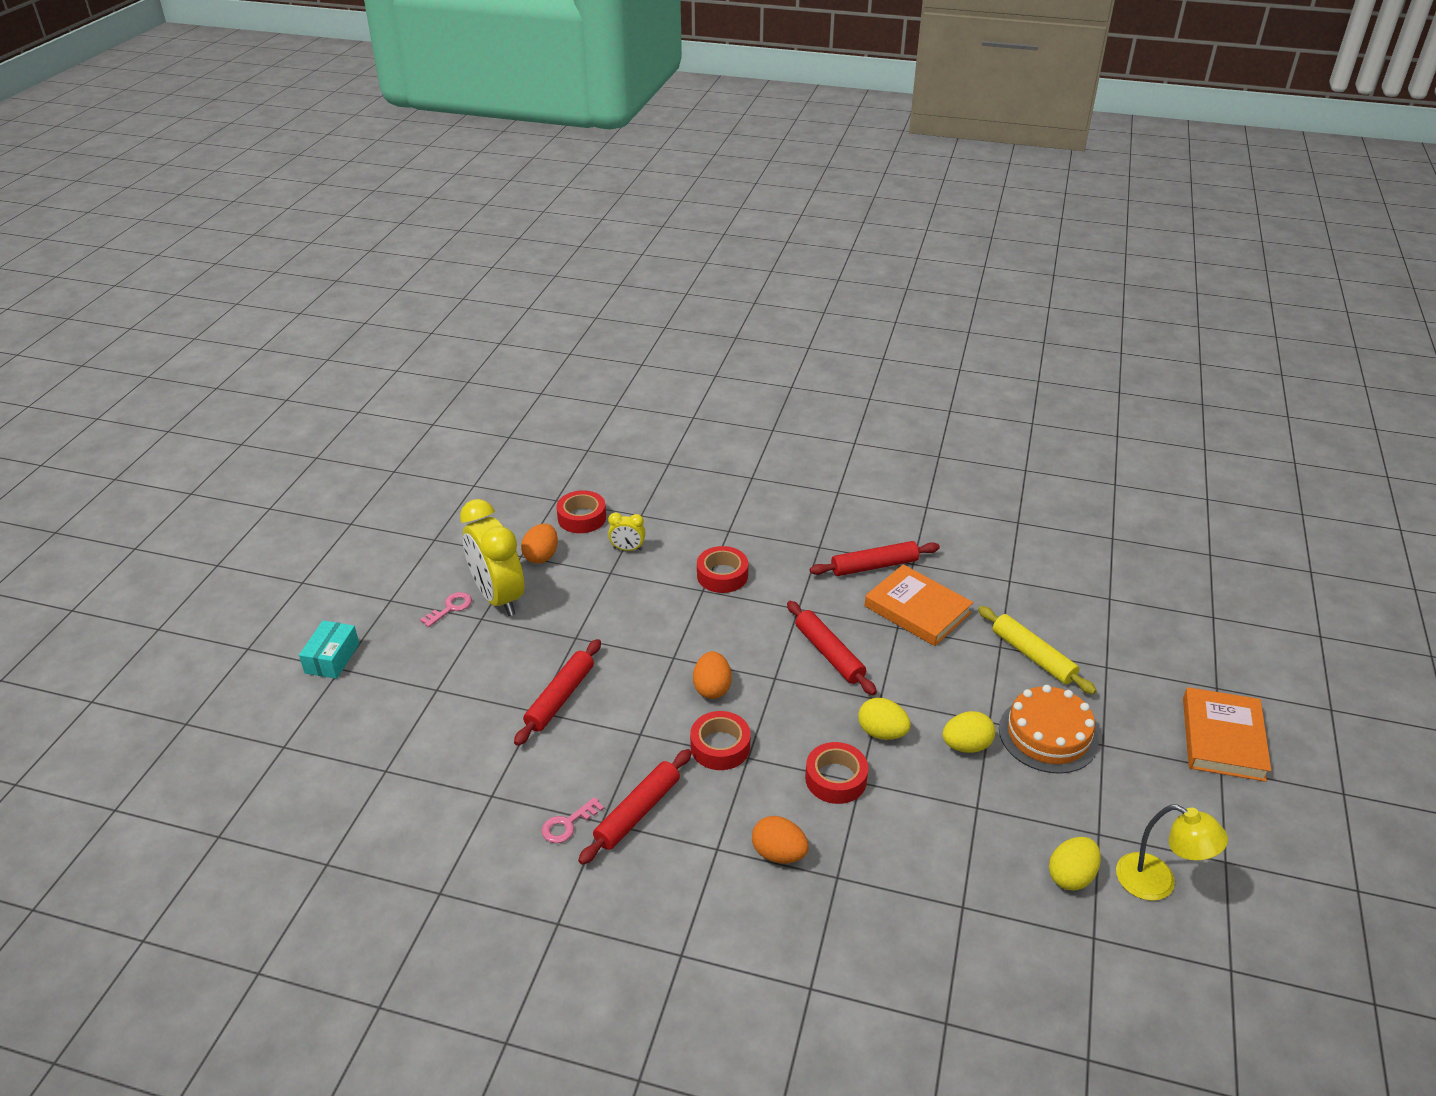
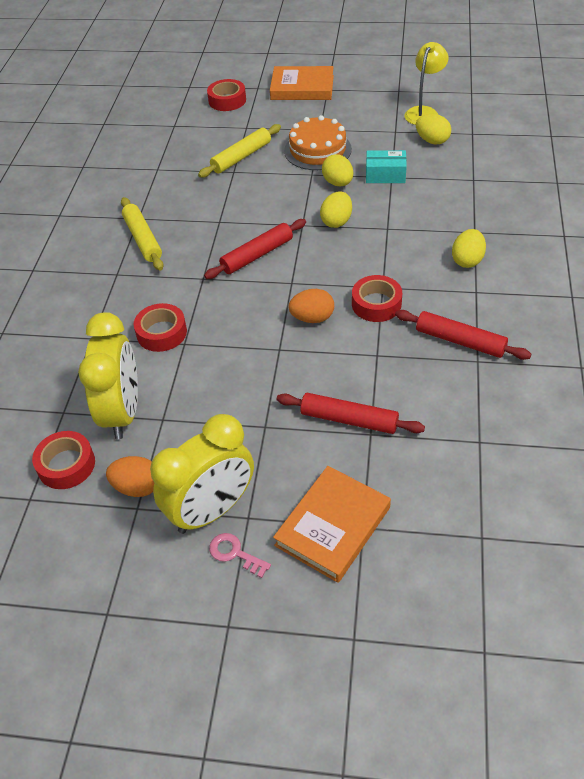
camera: 95 degrees left, 10 degrees up
turquoise box [299,621,359,679] -> turquoise box moved to [366,150,407,183]
pink key [542,797,604,843] -> none
yellow clock [608,513,645,551] -> yellow clock [78,312,138,439], size x2.26
orange egg [752,816,809,863] -> yellow egg [452,229,486,268]
red tape [805,742,868,804] -> red tape moved to [207,79,246,111]
red rolling pin [810,541,940,576] -> yellow rolling pin [121,197,164,270]
orange book [865,564,973,646] -> orange book moved to [273,466,391,583]

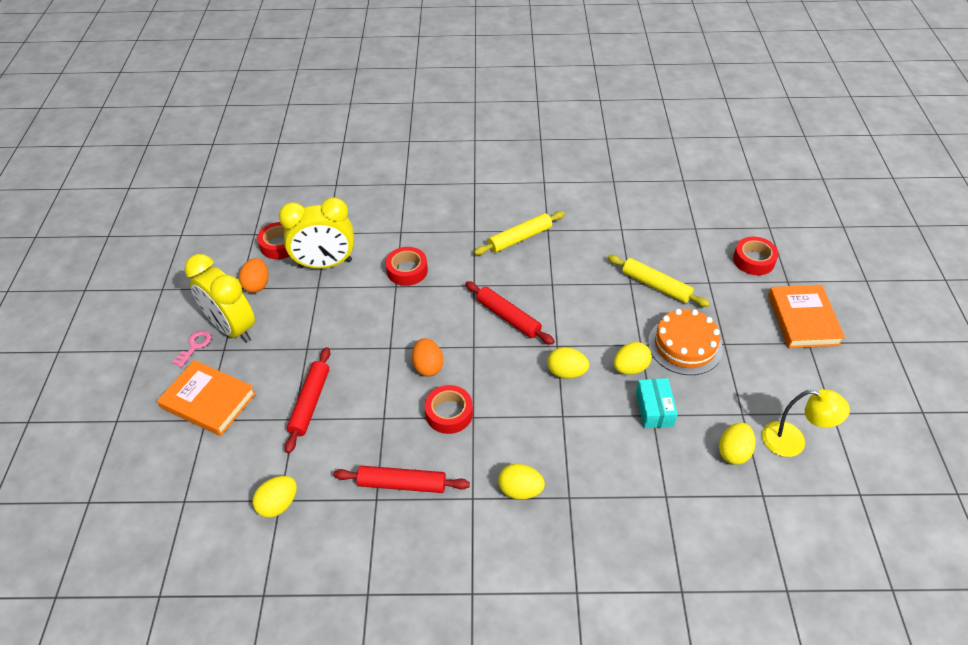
camera: 80 degrees right, 0 degrees up
red rolling pin [395,310,531,360] -> red rolling pin turned 75 degrees clockwise [334,466,470,493]
none -> yellow egg [252,476,297,518]

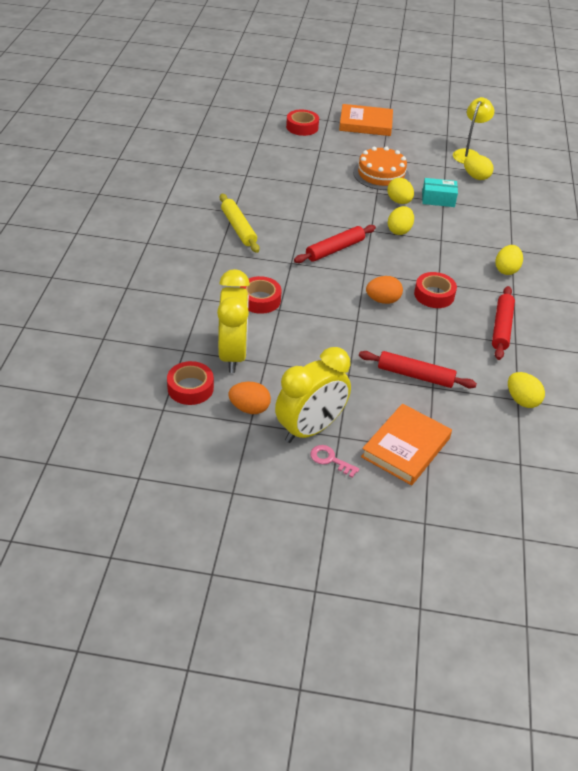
camera: 85 degrees left, 5 degrees down
yellow rolling pin [608,255,710,307] -> none

